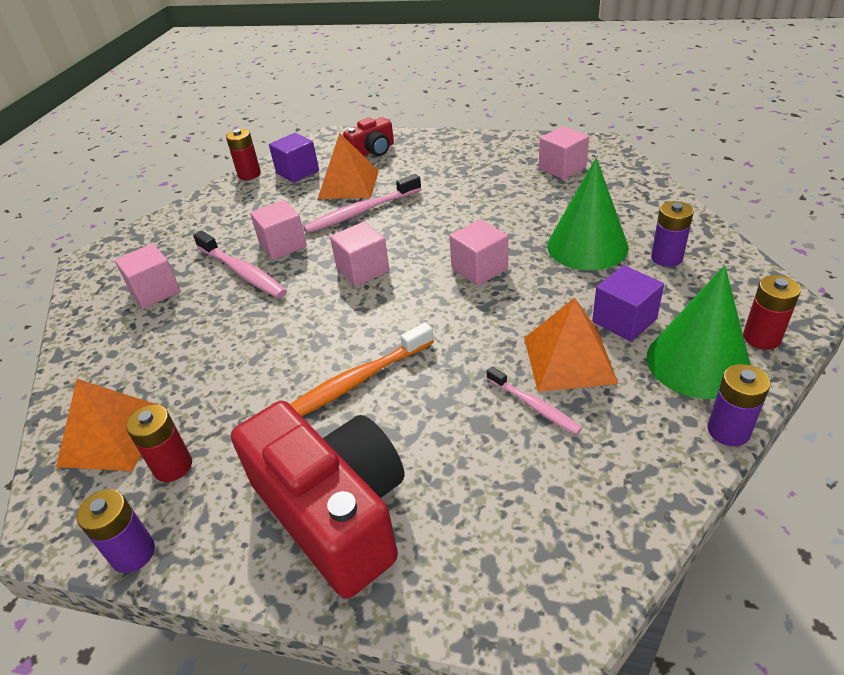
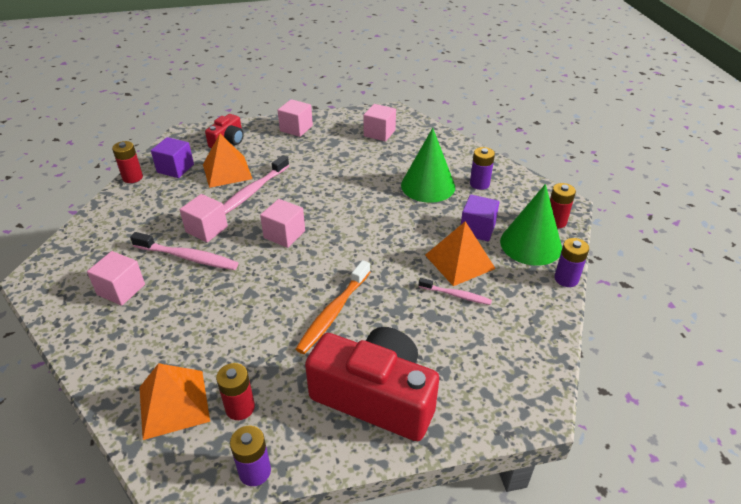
camera: 30 degrees left, 0 degrees up
pink cube [449,219,508,286] -> pink cube moved to [278,99,313,137]

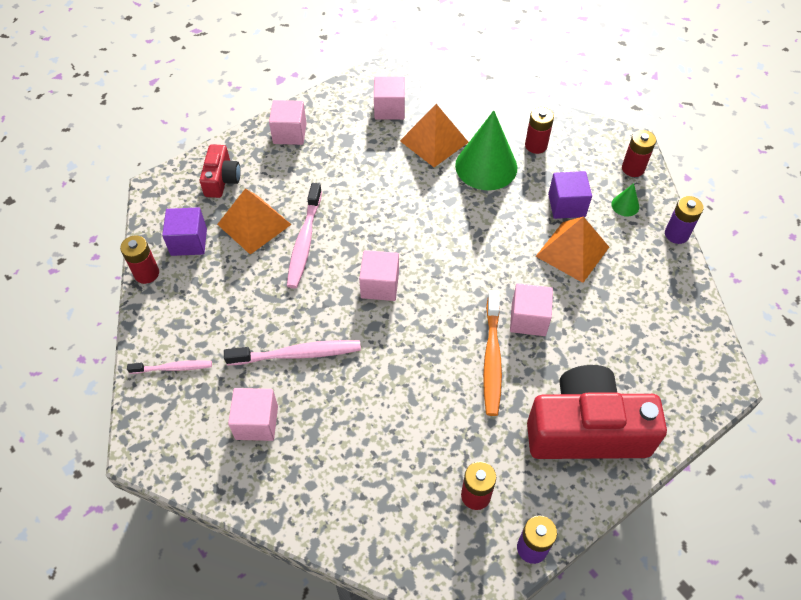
camera: 25 degrees left, 15 degrees up
orange pyramid [139,363,210,440] -> orange pyramid moved to [400,104,469,167]
pink cube [180,194,228,243] -> pink cube moved to [510,283,553,336]
pink toothbrush [419,278,492,305] -> pink toothbrush moved to [127,360,212,374]
purple battery [470,147,495,190] -> red battery [525,107,554,154]
green cone [500,184,562,266] -> green cone [611,183,639,217], size x0.43

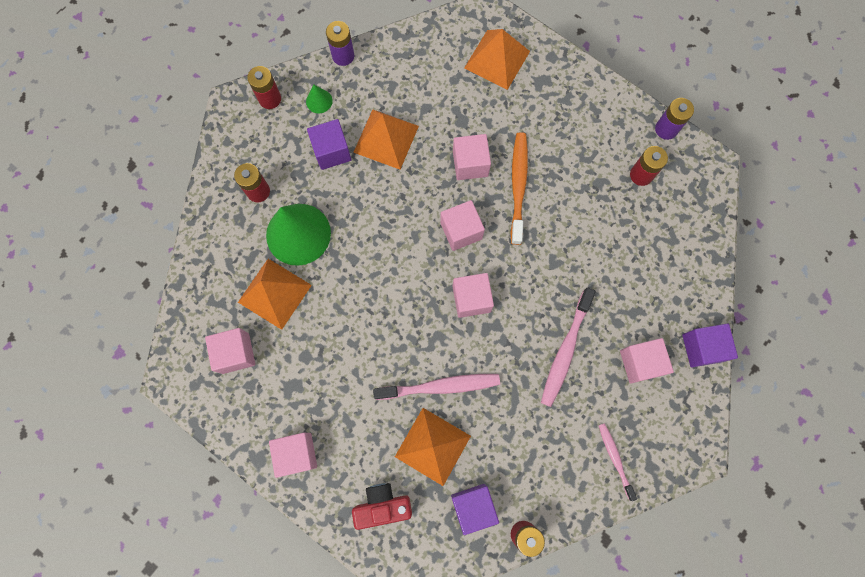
camera: 105 degrees left, 20 degrees up
pink toothbrush [224,340,361,365] -> pink toothbrush turned 135 degrees counterclockwise [541,287,596,407]
orange toothbrush [483,290,502,416] -> orange toothbrush turned 75 degrees counterclockwise [511,132,528,245]
red camera [527,365,667,459] -> none
none -> pink cube [440,200,485,251]
none -> orange pyramid [464,29,530,90]
none -> purple cube [682,324,738,367]

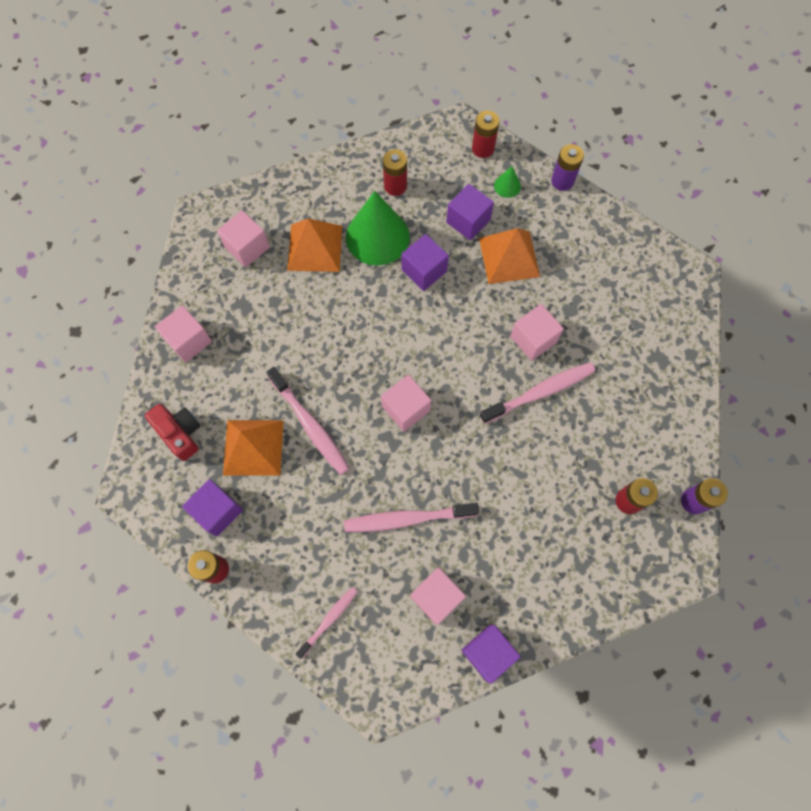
camera: 60 degrees right, 5 degrees down
pink cube [440,200,485,251] -> none
orange pyramid [464,29,530,90] -> none
orange toothbrush [511,132,528,245] -> pink toothbrush [480,362,595,424]
none -> purple cube [401,234,449,291]

